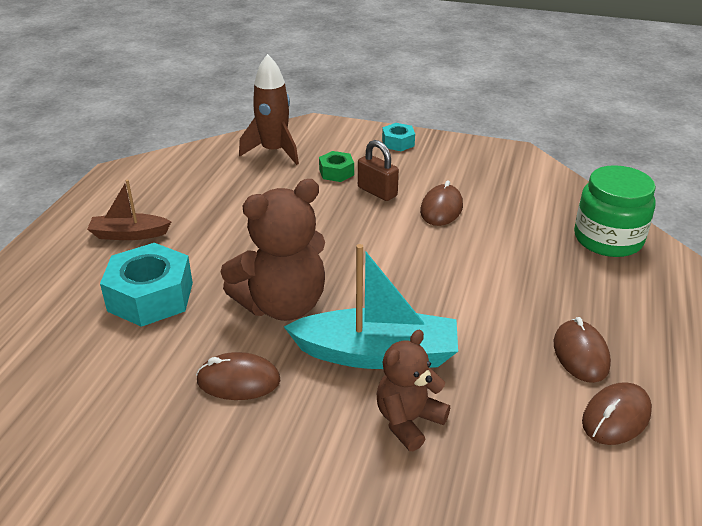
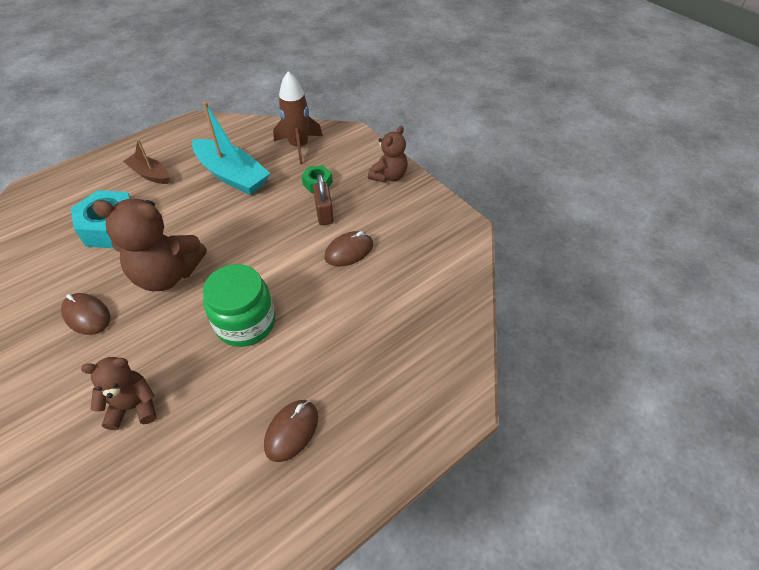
camera: 35 degrees right, 15 degrees up
turquoise boat [284,244,458,369] -> turquoise boat moved to [192,101,270,195]
turquoise nut [382,123,415,151] -> brown teddy bear [368,126,408,183]
green jar [574,165,656,257] -> green jar moved to [203,264,275,347]
brown mouse [582,382,652,445] -> none

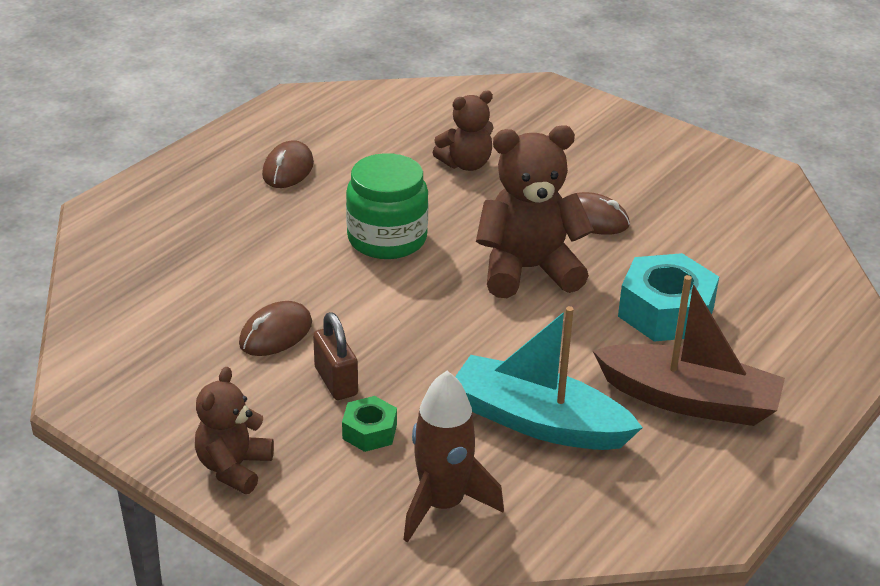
camera: 165 degrees right, 15 degrees down
brown boat [123,139,169,184] -> brown boat [592,275,785,426], size x1.74

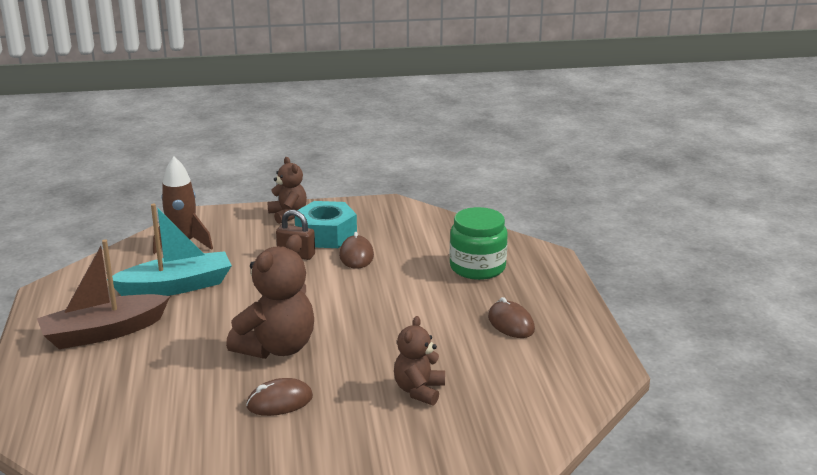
camera: 135 degrees right, 10 degrees down
green nut [342,396,397,452] -> none
green jar [346,153,428,259] -> green jar moved to [450,207,508,280]
turquoise nut [618,253,719,342] -> turquoise nut moved to [295,201,357,248]

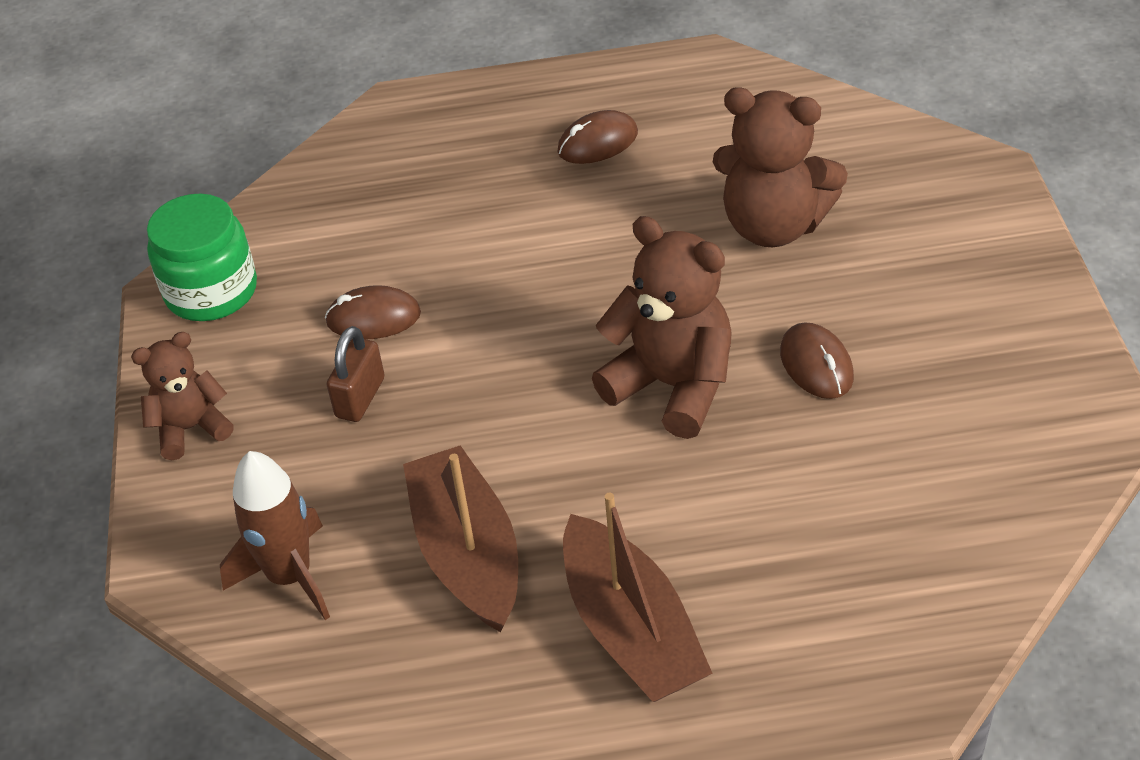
camera: 85 degrees left, 20 degrees up
turquoise boat [107,204,232,296] -> brown boat [403,445,518,632]
turquoise nut [295,201,357,248] -> none
brown teddy bear [394,316,445,406] -> brown teddy bear [713,87,848,247], size x1.67
green jar [450,207,508,280] -> green jar moved to [147,193,257,321]

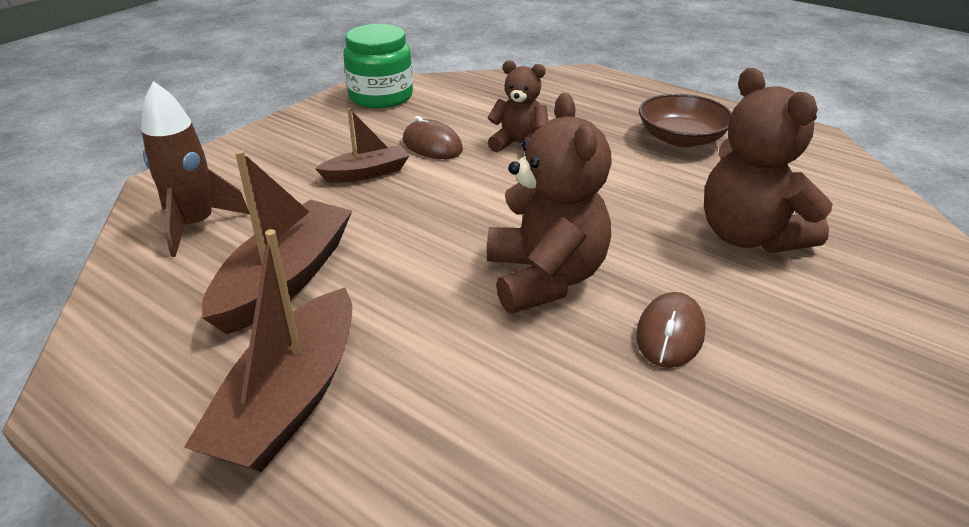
camera: 40 degrees right, 10 degrees down
brown teddy bear [131,332,234,460] -> brown teddy bear moved to [487,60,548,153]
brown padlock [327,326,385,422] -> brown boat [315,108,409,182]
brown mouse [557,110,638,164] -> brown bowl [639,94,732,147]

